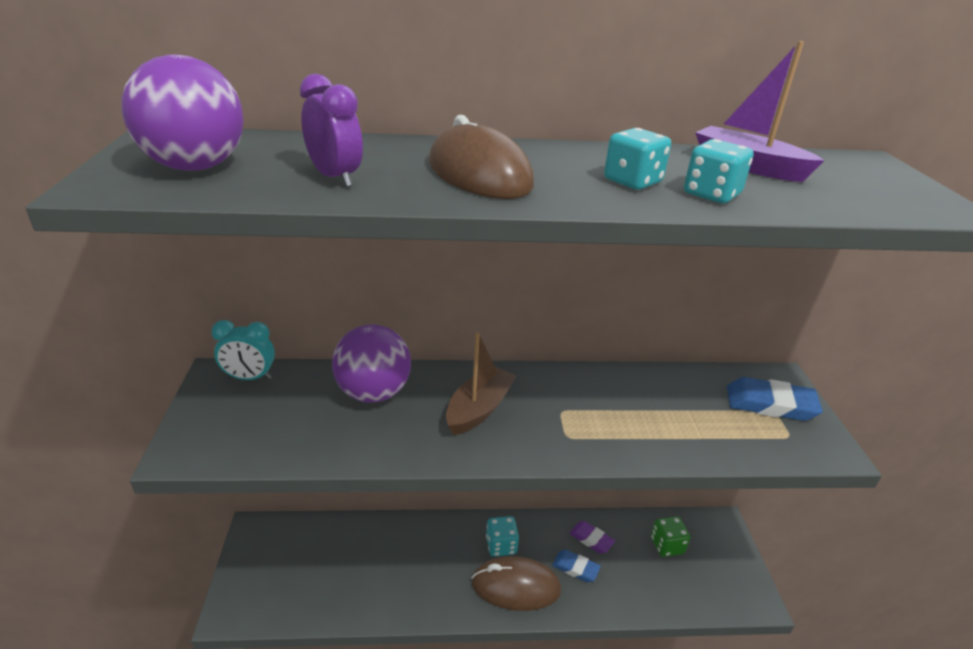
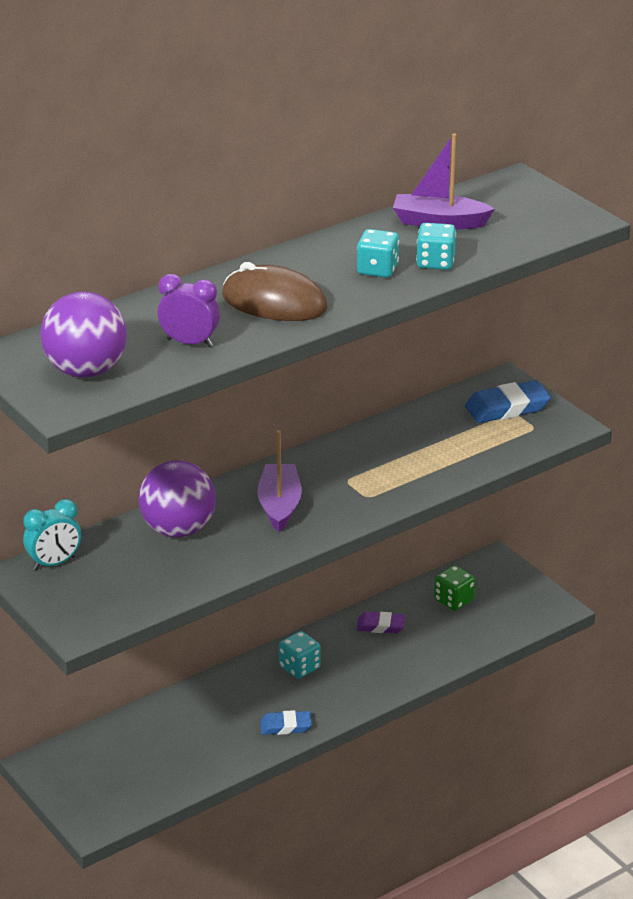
camera: 30 degrees left, 0 degrees up
brown boat [446,333,517,435] -> purple boat [257,430,302,532]
brown mouse [471,556,561,611] -> none
blue eraser [552,550,601,582] -> blue eraser moved to [260,710,312,735]

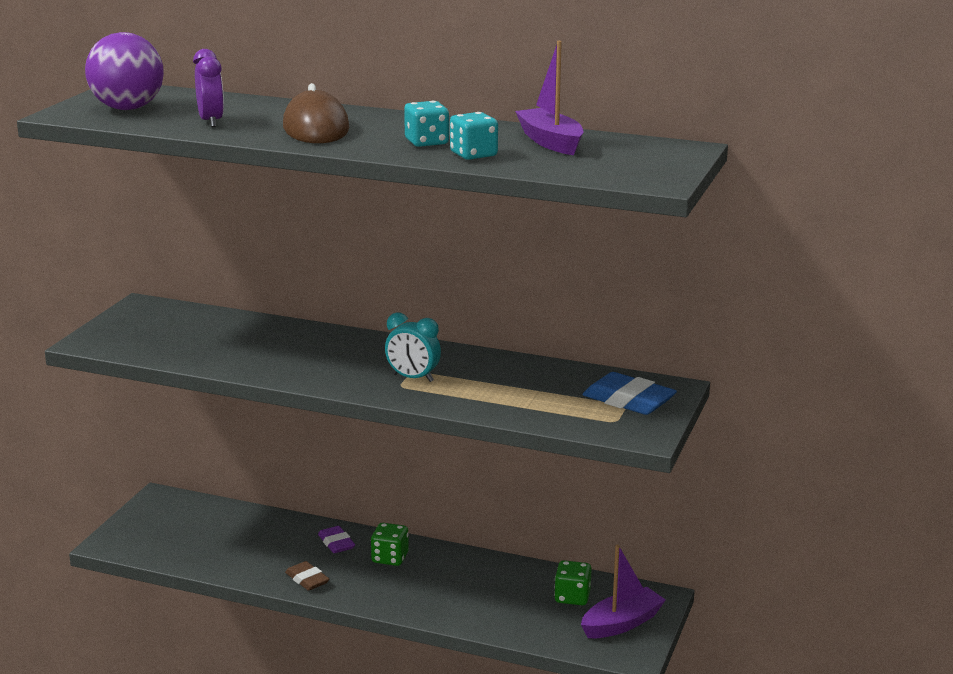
camera: 55 degrees right, 10 degrees down
turquoise clock [23,499,81,570] -> turquoise clock moved to [385,312,441,382]
purple ball [139,460,216,537] -> none
purple boat [257,430,302,532] -> purple boat moved to [581,545,666,638]
blue eraser [260,710,312,735] -> brown eraser [285,561,329,591]
turquoise dice [279,631,321,679] -> green dice [371,523,409,566]
purple eraser [356,612,406,634] -> purple eraser moved to [318,526,355,553]

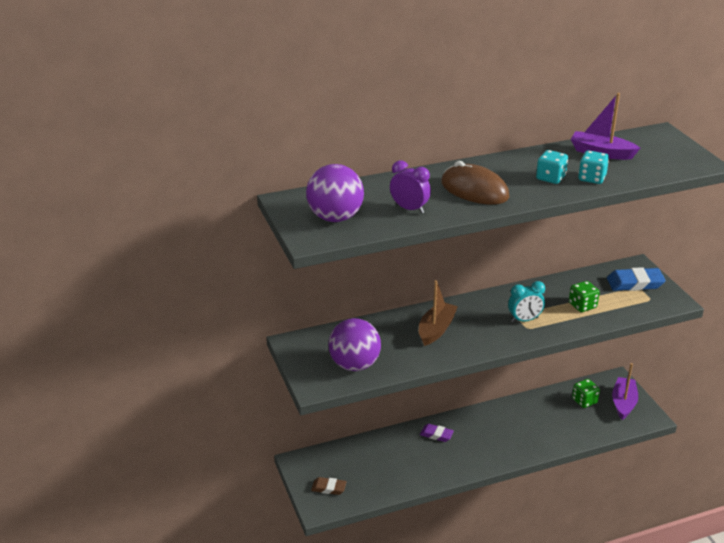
camera: 40 degrees left, 10 degrees up
brown eraser [285,561,329,591] -> brown eraser moved to [311,477,347,495]
green dice [371,523,409,566] -> green dice moved to [569,281,600,312]
none -> purple ball [328,318,381,371]
none -> brown boat [419,280,458,346]

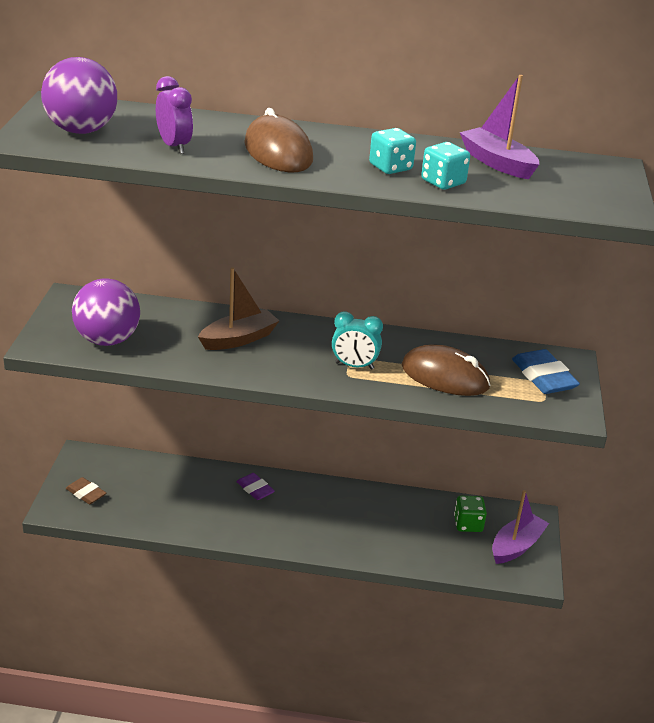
camera: 25 degrees right, 0 degrees up
green dice [569,281,600,312] -> brown mouse [401,344,490,396]
blue eraser [607,267,666,291] -> blue eraser turned 45 degrees clockwise [512,349,580,394]

